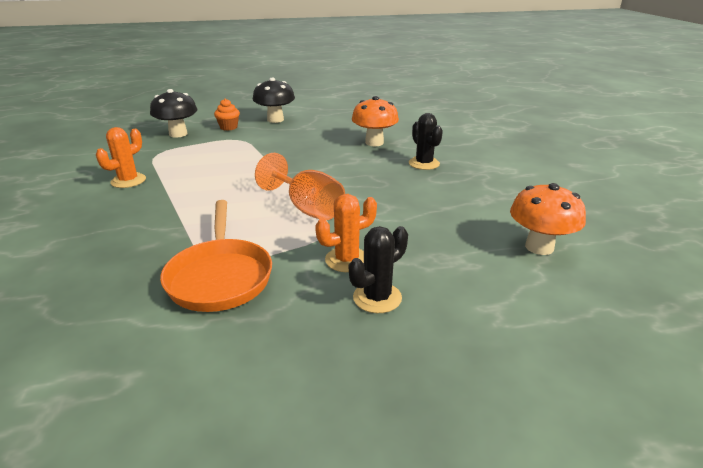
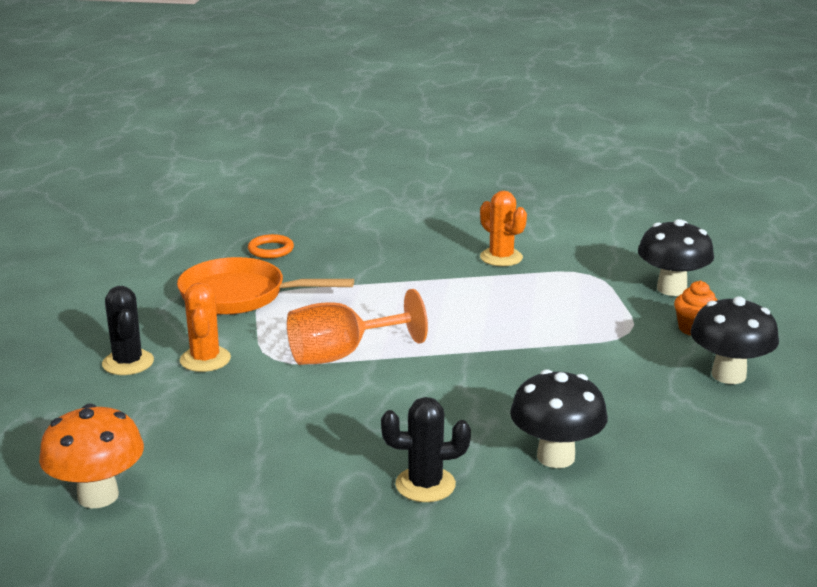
camera: 110 degrees right, 5 degrees down
orange mushroom [351,96,399,146] -> black mushroom [510,369,608,468]
none -> orange ring [248,234,294,258]

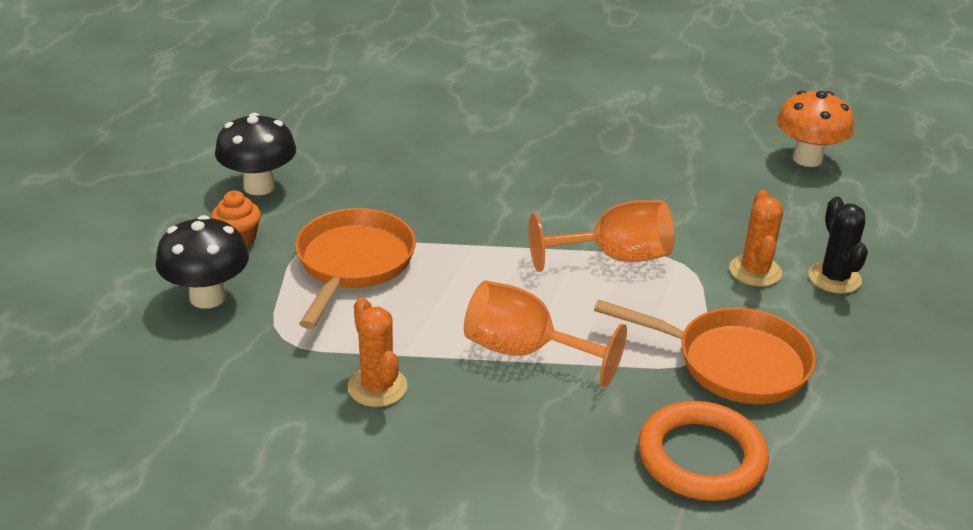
camera: 170 degrees left, 10 degrees up
orange ring [248,234,294,258] -> orange ring [638,401,769,501], size x1.88
black cactus [381,397,471,502] -> none
black mushroom [510,369,608,468] -> none
none -> orange pan [295,208,416,329]
none -> orange goblet [464,280,627,387]

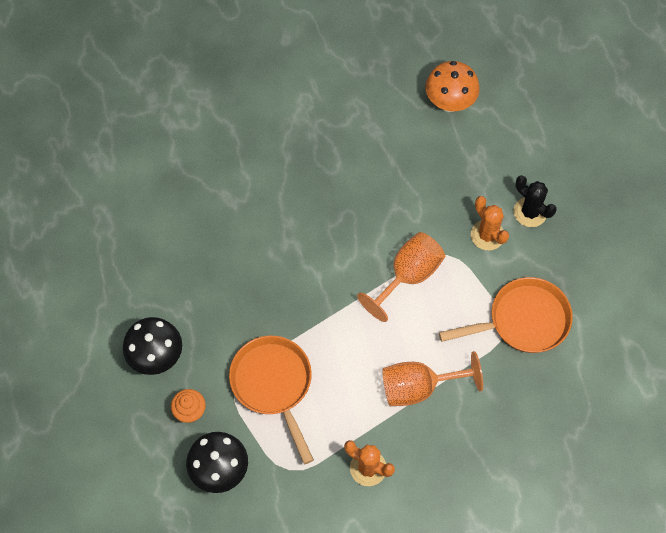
camera: 35 degrees left, 30 degrees up
orange ring [638,401,769,501] -> none

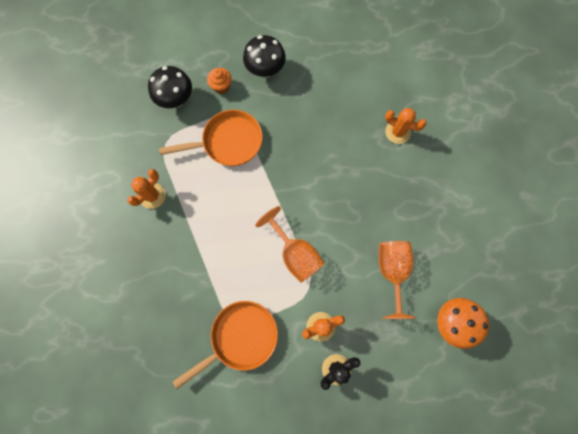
camera: 100 degrees right, 10 degrees up
orange goblet [383,351,483,406] -> orange goblet moved to [378,241,417,319]
orange pan [439,277,573,353] -> orange pan turned 120 degrees counterclockwise [173,301,278,389]
none -> orange cactus [385,108,427,144]

